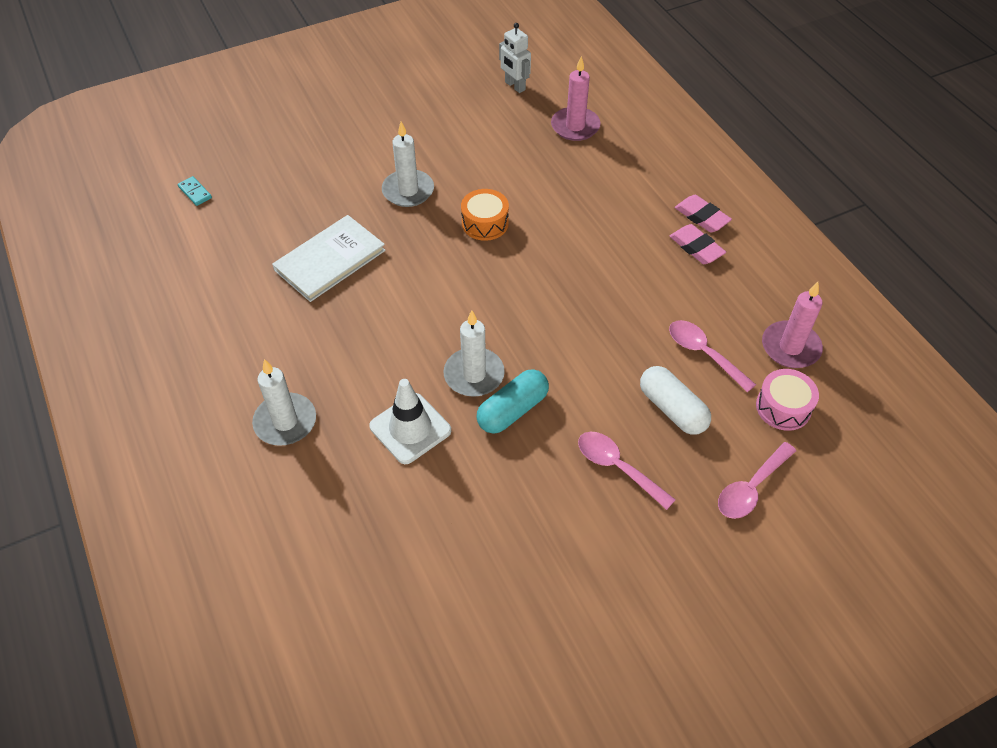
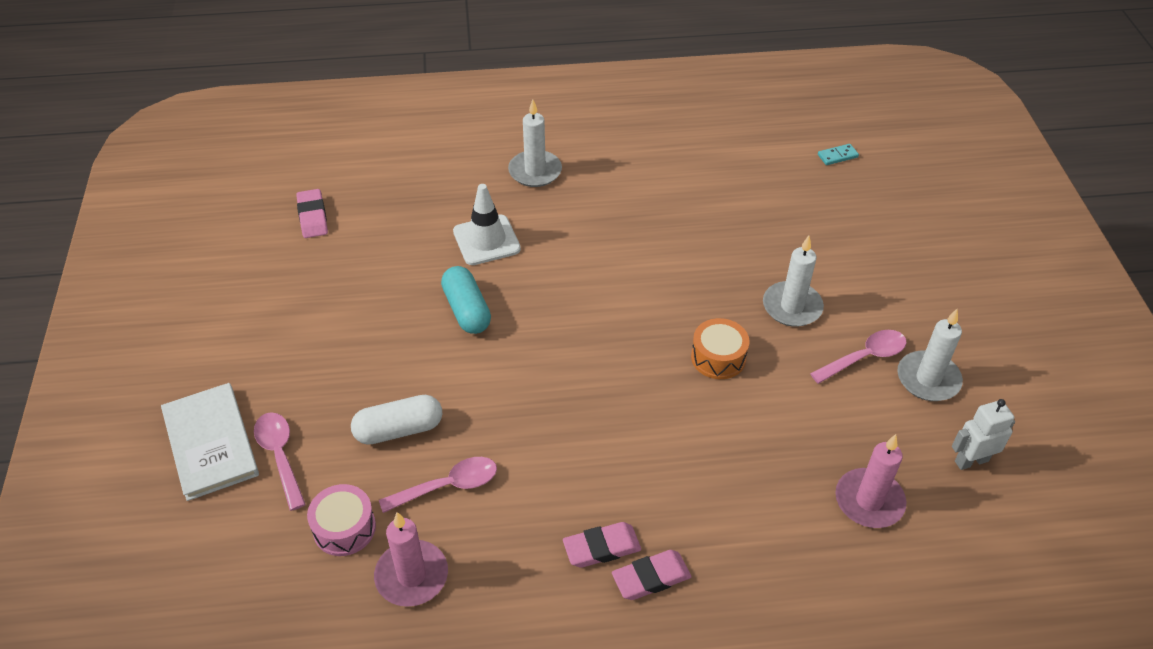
camera: 110 degrees right, 5 degrees down
white book [272,215,386,302] -> white book moved to [161,383,259,501]
white candle [443,310,505,397] -> white candle moved to [897,309,963,401]
pink spoon [578,432,676,510] -> pink spoon moved to [810,330,906,384]
none -> pink eraser [296,189,328,238]

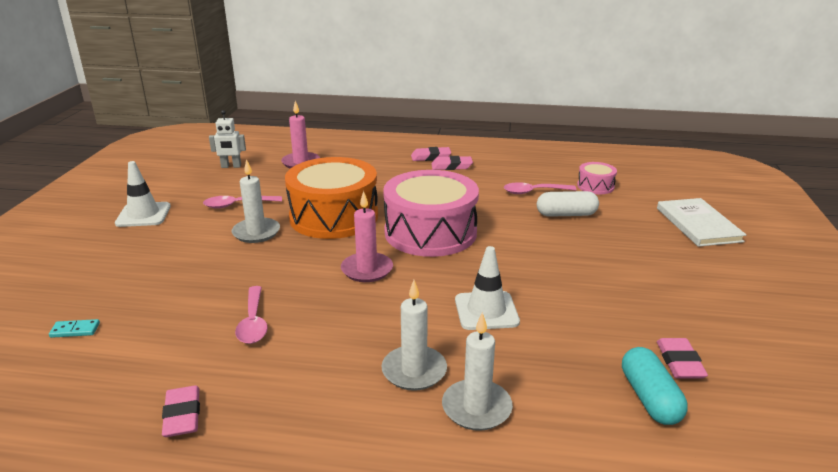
camera: 165 degrees left, 20 degrees down
pink spoon [254,412,306,511] -> pink spoon moved to [235,286,268,344]
pink candle [374,512,448,607] -> pink candle moved to [341,191,393,282]
turquoise capsule [441,266,491,334] -> turquoise capsule moved to [622,347,688,425]
orange drum [691,318,750,379] -> orange drum [285,157,378,239], size x2.22
white candle [897,309,963,401] -> white candle moved to [442,312,513,431]
none -> white traffic cone [115,161,171,227]
none -> pink eraser [162,385,200,437]
none -> pink drum [383,170,479,257]

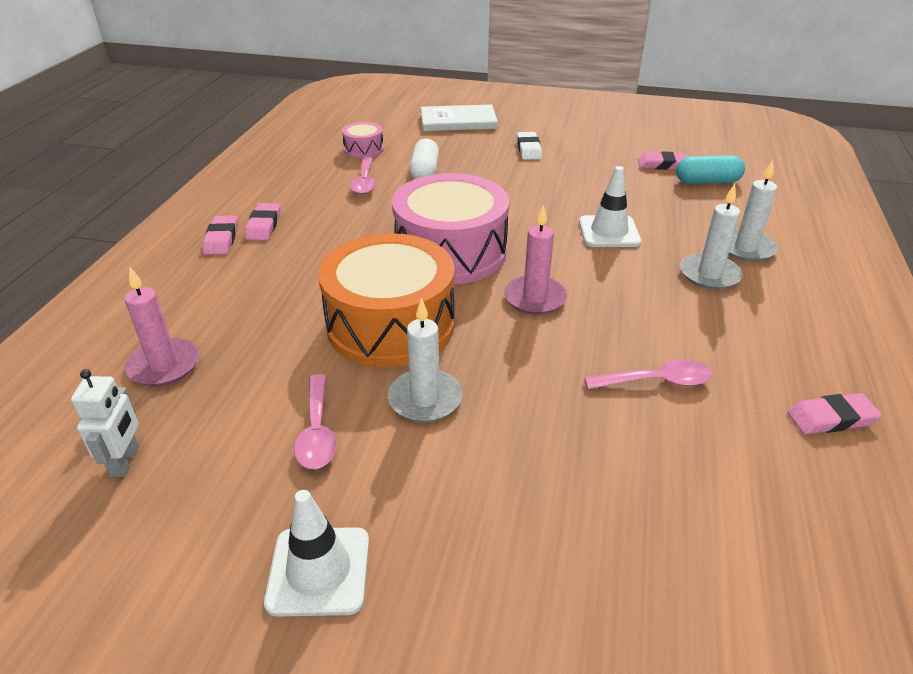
camera: 85 degrees left, 10 degrees up
turquoise domino [49,319,100,338] -> none
none -> white eraser [517,132,542,160]

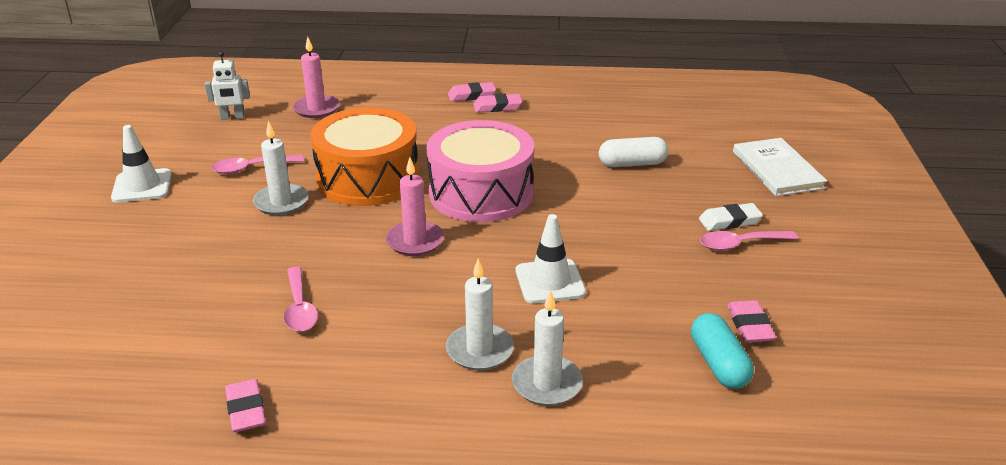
camera: 80 degrees right, 5 degrees down
pink drum [342,122,384,158] -> none
pink spoon [350,157,376,194] -> pink spoon moved to [700,231,798,251]

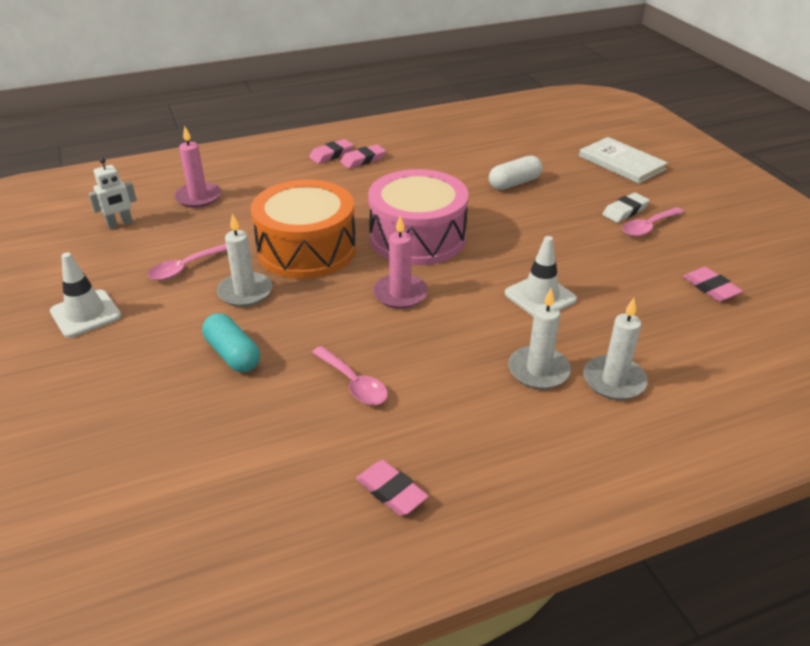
camera: 25 degrees left, 5 degrees up
turquoise capsule [691,313,754,389] -> turquoise capsule moved to [202,313,260,372]

